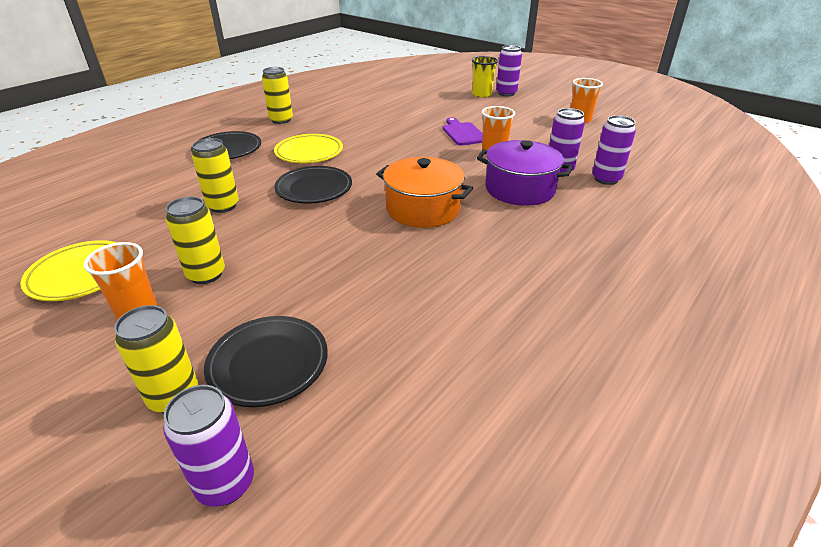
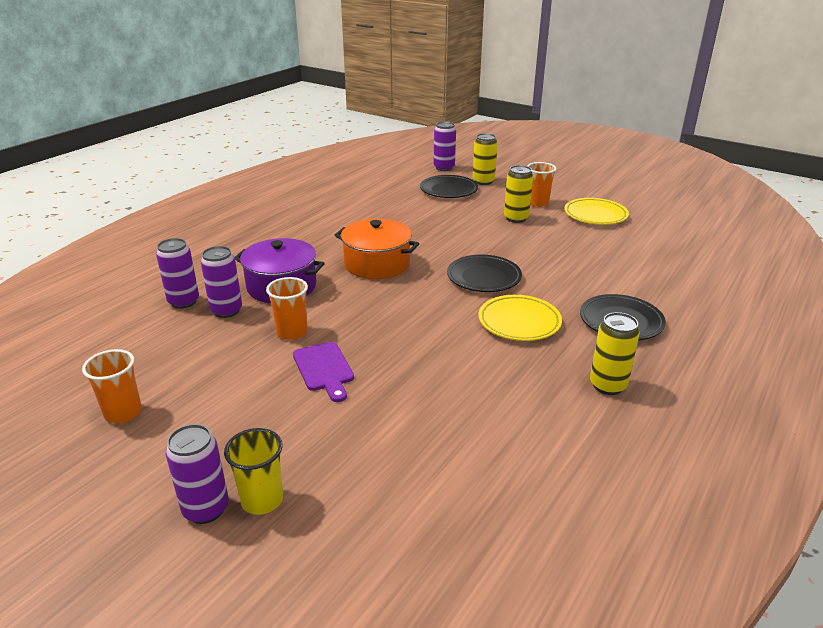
camera: 175 degrees right, 5 degrees down
yellow can [192,138,239,213] -> none

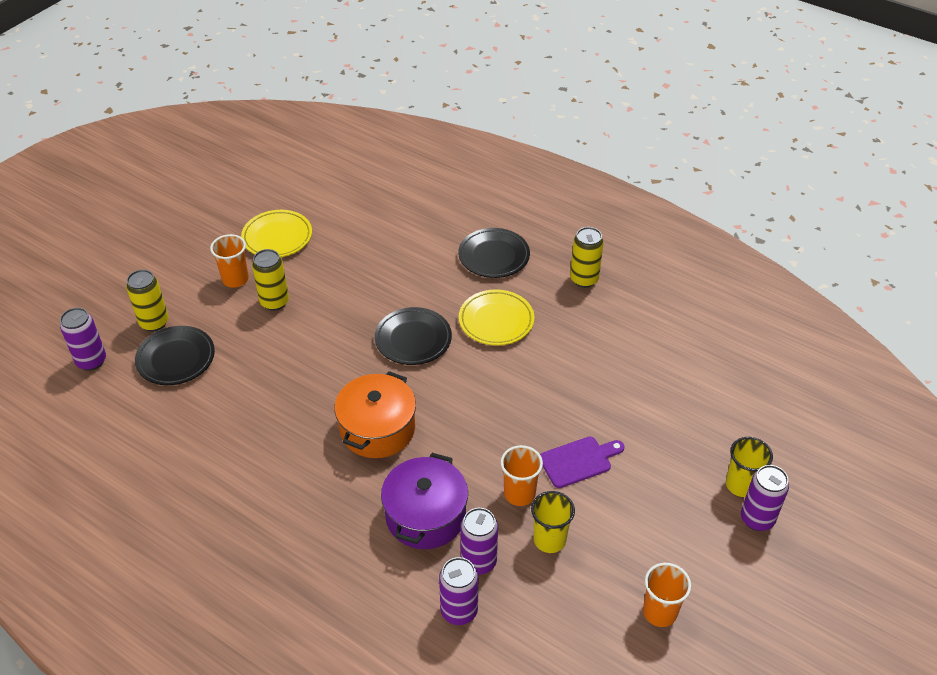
camera: 90 degrees left, 15 degrees up
none -> yellow cup [531,491,575,553]

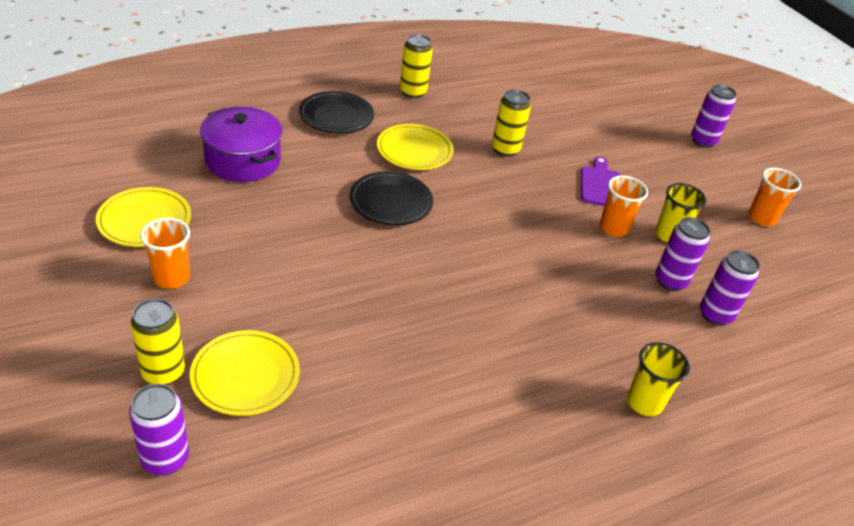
camera: 65 degrees left, 5 degrees down
black plate [135,326,215,385] -> yellow plate [190,330,300,416]
yellow can [252,249,289,311] -> yellow can moved to [492,89,531,157]
orange pot [334,371,416,458] -> none
purple pot [381,453,468,549] -> purple pot moved to [200,107,282,182]
yellow cup [726,437,773,497] -> yellow cup moved to [627,342,690,416]

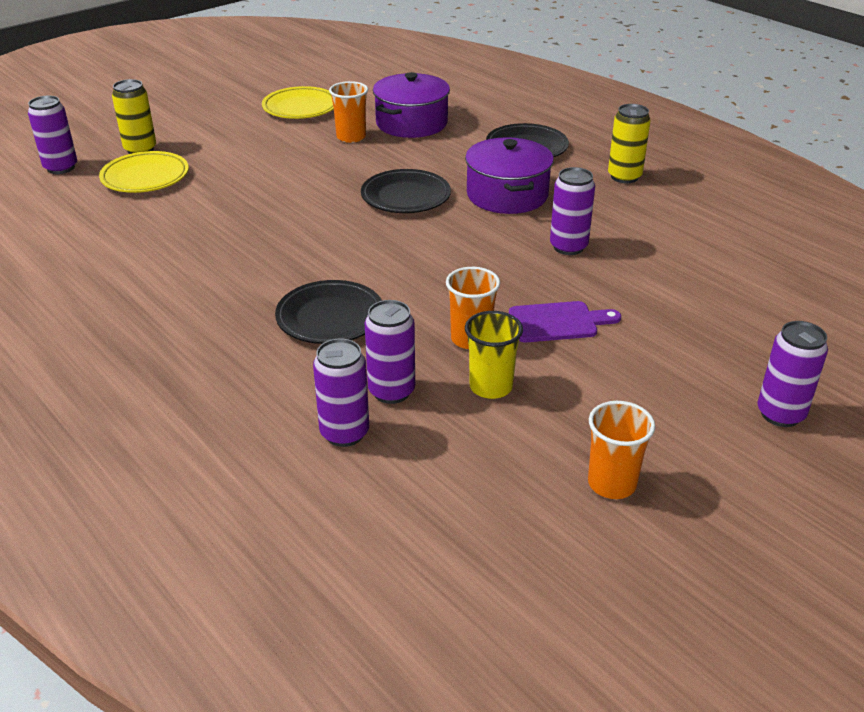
camera: 80 degrees right, 5 degrees down
orange cup [140,218,190,289] -> orange cup moved to [329,81,368,143]
yellow plate [377,124,454,170] -> purple pot [465,137,554,214]
yellow can [492,89,531,157] -> purple can [550,167,595,255]
yellow cup [627,342,690,416] -> none
none -> black plate [275,280,382,344]

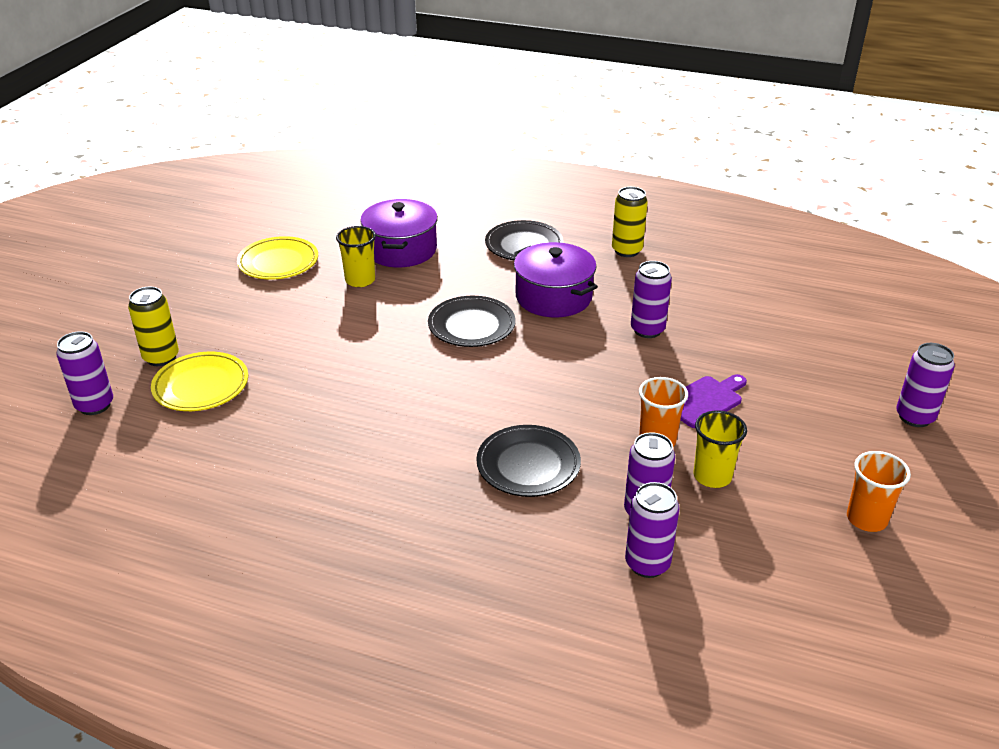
camera: 30 degrees left, 0 degrees up
orange cup [329,81,368,143] -> yellow cup [336,226,376,287]

